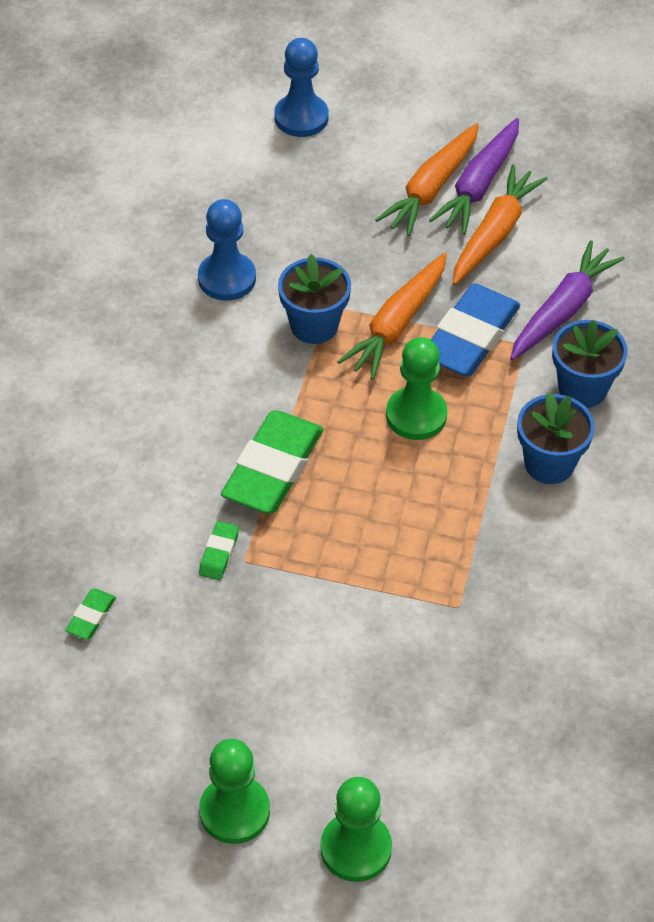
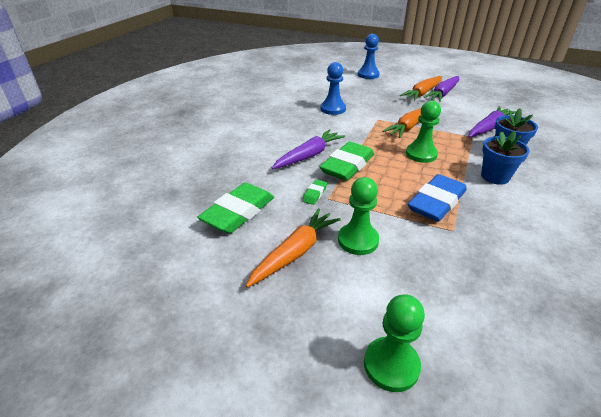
camera: 10 degrees right, 15 degrees down
green eraser [65,589,116,639] -> green eraser [197,183,274,234], size x2.28
green pawn [199,739,270,844] -> green pawn moved to [338,177,379,255]
blue flower pot [278,254,351,344] -> none
blue eraser [431,283,520,377] -> blue eraser moved to [408,174,467,222]
orange carrot [453,164,548,285] -> orange carrot moved to [246,208,341,288]
none -> purple carrot [272,129,345,169]

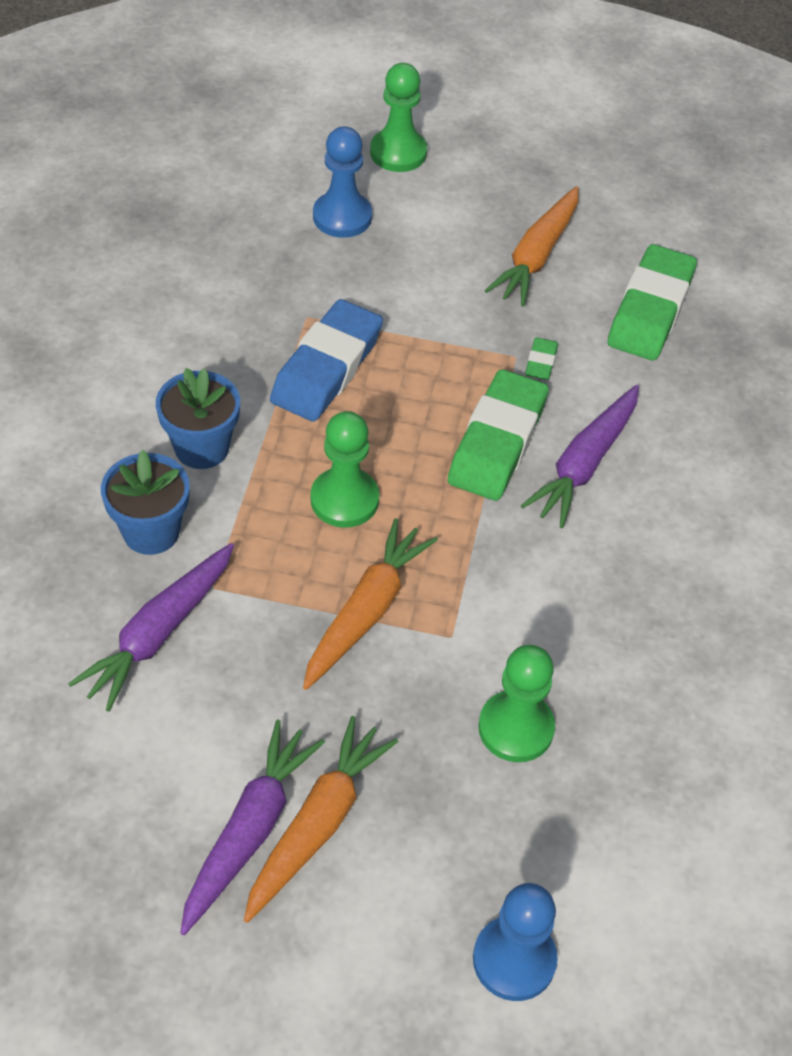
camera: 165 degrees right, 15 degrees up
blue pawn [321,62,346,115] -> blue pawn moved to [313,126,372,238]
green pawn [338,177,379,255] -> green pawn moved to [478,645,555,762]

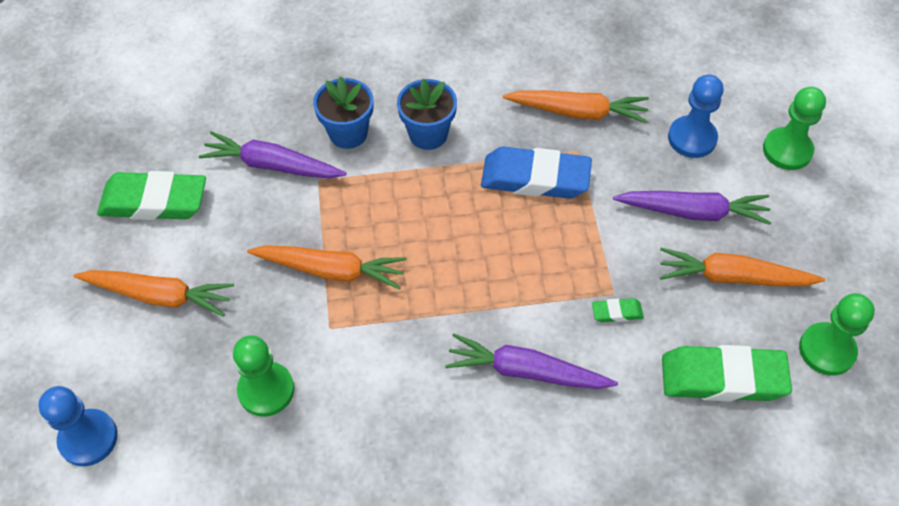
camera: 75 degrees right, 5 degrees up
purple carrot [180,720,325,935] -> purple carrot moved to [613,191,772,225]
green pawn [311,411,379,528] -> green pawn moved to [799,293,875,376]
green eraser [448,369,549,501] -> green eraser moved to [97,171,206,220]
none -> orange carrot [503,90,649,124]

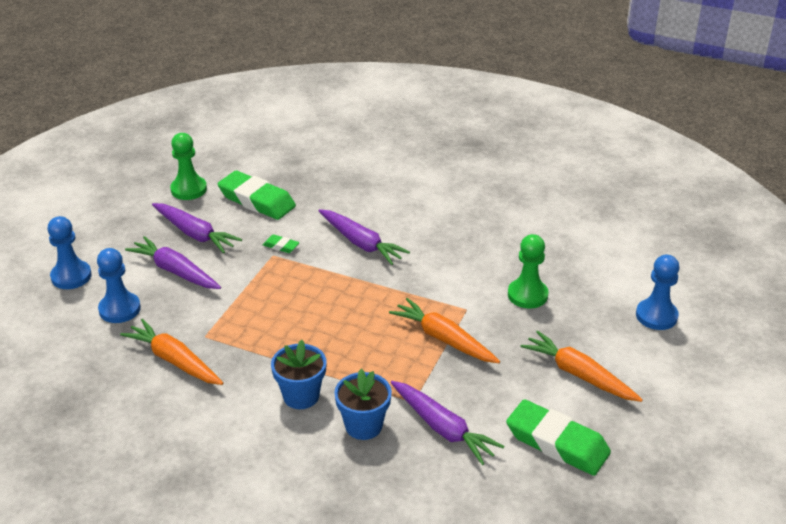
camera: 150 degrees left, 20 degrees down
blue eraser [481,147,592,199] -> none
orange carrot [660,248,825,286] -> purple carrot [152,203,242,253]
green pawn [763,87,826,170] -> blue pawn [47,216,92,289]

